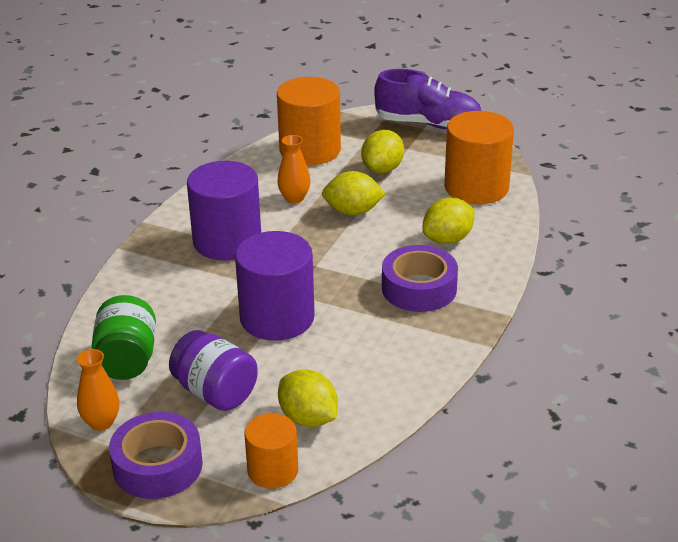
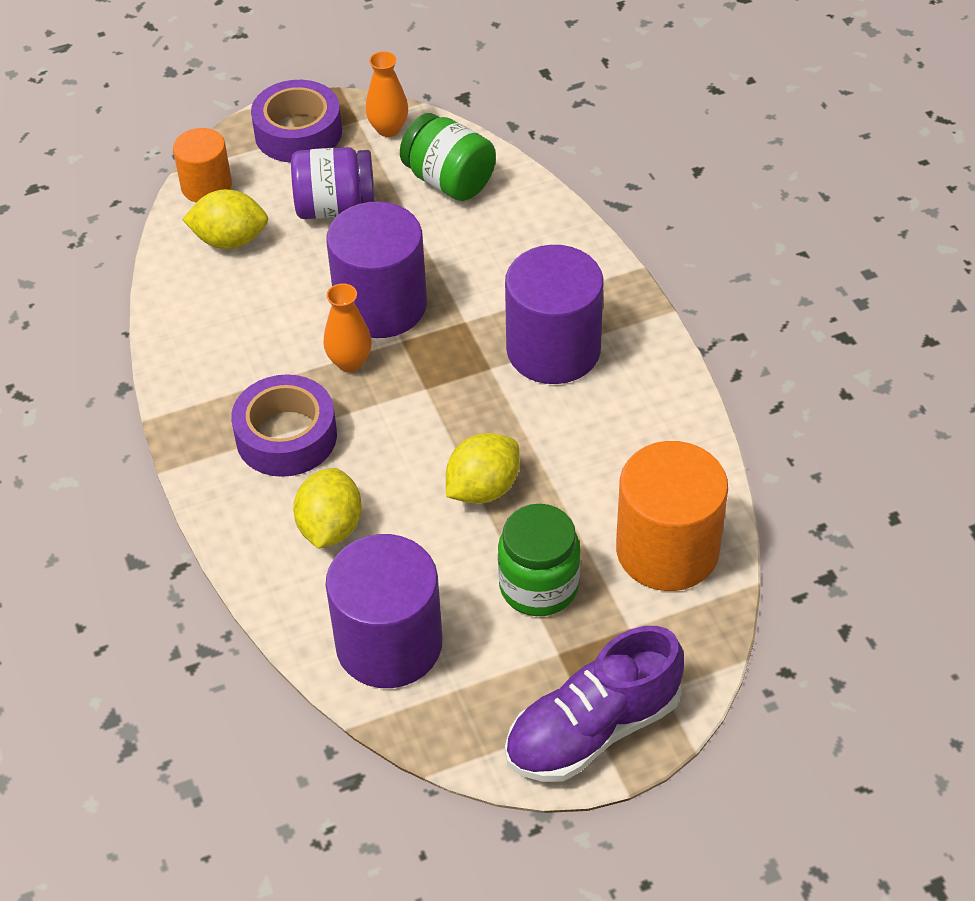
camera: 135 degrees right, 15 degrees up
orange vase [277,135,310,204] -> orange vase moved to [324,283,372,372]
yellow lemon [361,130,404,173] -> green jar [498,504,581,616]
orange cylinder [444,111,514,204] -> purple cylinder [326,534,442,688]

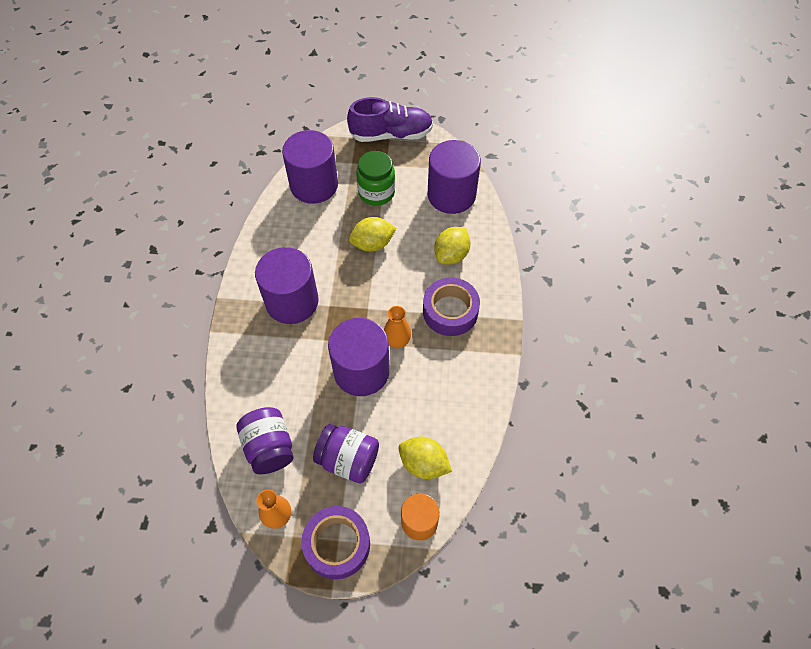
camera: 155 degrees left, 10 degrees up
green jar [400,113,496,201] -> purple jar [237,407,294,474]
orange cylinder [616,441,728,591] -> purple cylinder [282,130,338,204]

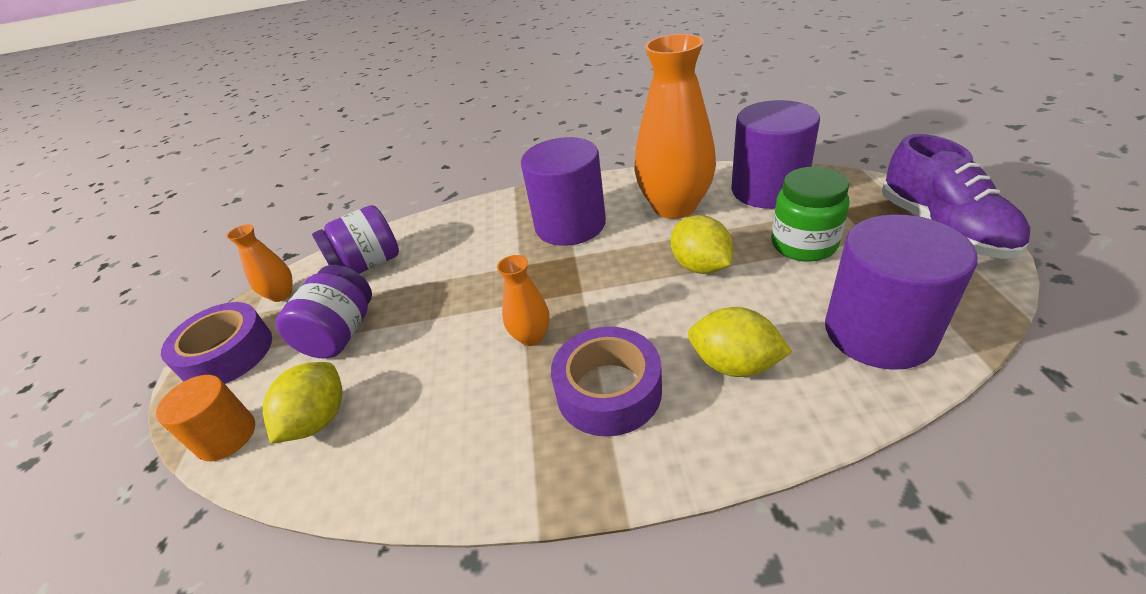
camera: 85 degrees right, 20 degrees down
purple cylinder [328,318,390,396] -> none
none -> orange vase [634,34,716,219]

